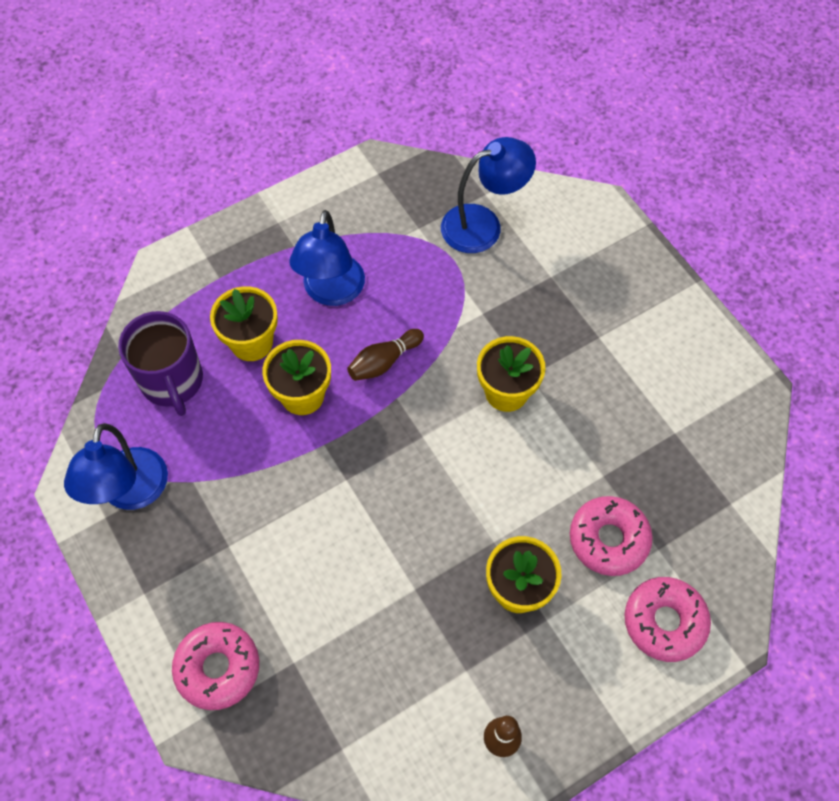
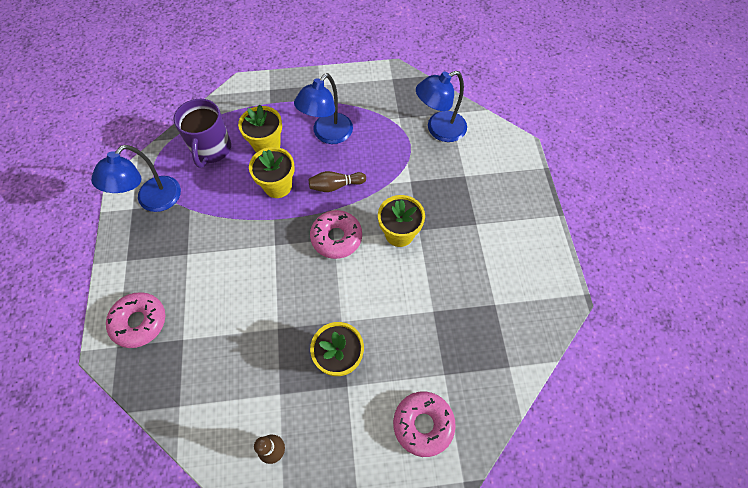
camera: 25 degrees right, 0 degrees up
blue lamp [441,137,536,253] -> blue lamp turned 150 degrees clockwise [416,71,467,142]
pink donut [570,496,653,576] -> pink donut moved to [310,210,362,259]

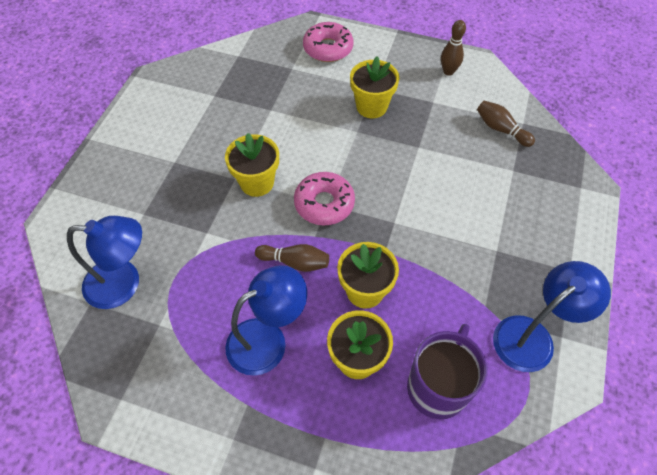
camera: 155 degrees left, 5 degrees down
pink donut [106,292,165,348] -> none
none -> brown bowling pin [477,101,535,147]

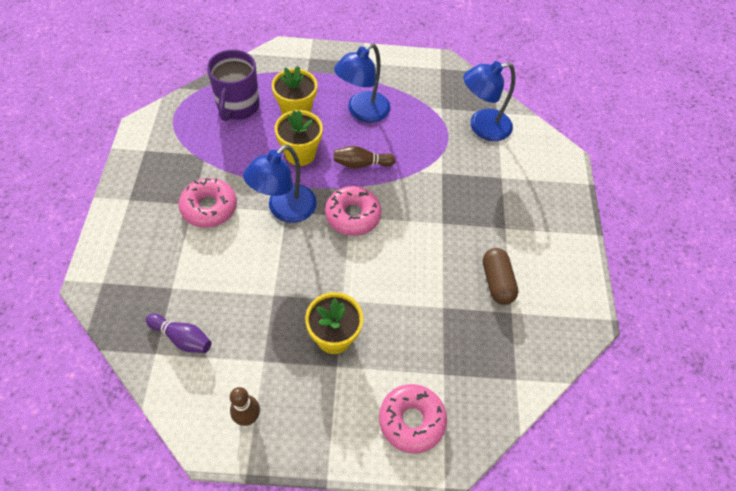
camera: 160 degrees right, 0 degrees up
yellow flower pot [225,133,279,197] -> none
brown bowling pin [477,101,535,147] -> purple bowling pin [146,313,211,353]
blue lamp [493,261,611,372] -> blue lamp moved to [243,145,317,223]
none -> pink donut [179,178,237,228]
none -> brown capsule [483,248,518,305]

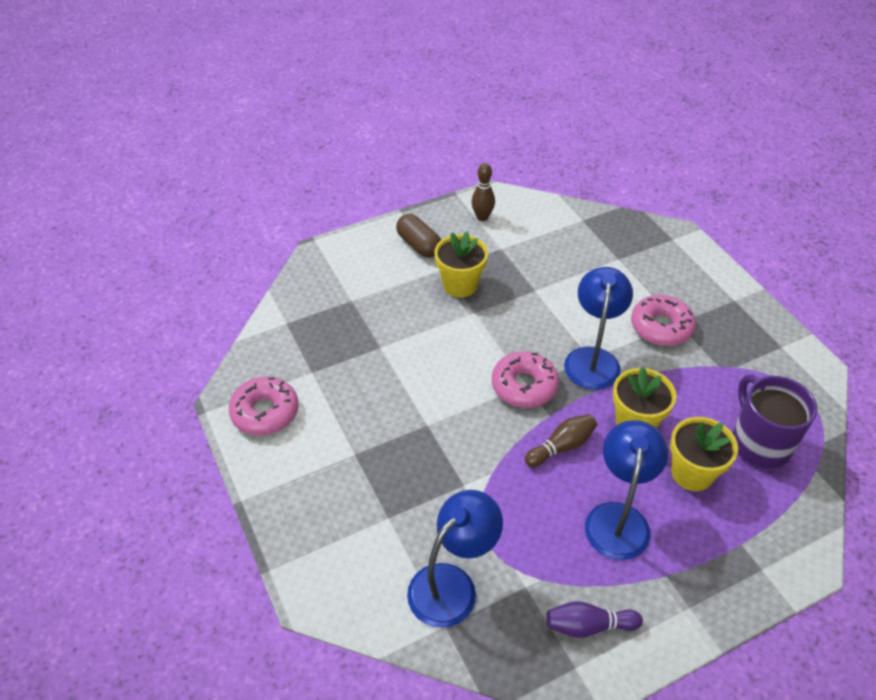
camera: 155 degrees right, 10 degrees down
purple bowling pin [146,313,211,353] -> purple bowling pin moved to [546,601,643,638]
pink donut [379,384,447,454] -> pink donut moved to [229,376,299,436]
brown capsule [483,248,518,305] -> brown capsule moved to [396,214,441,258]

